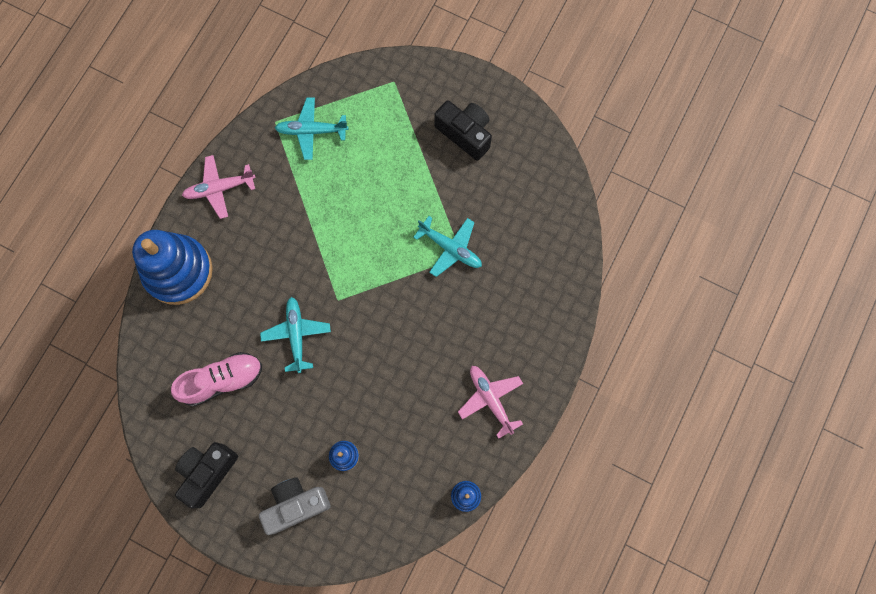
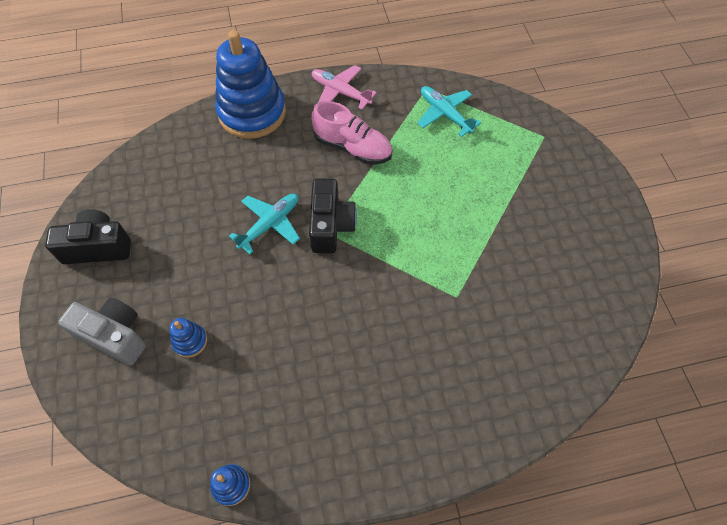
camera: 50 degrees right, 15 degrees down
pink shoe [171,352,262,407] -> pink shoe moved to [311,101,392,164]
turquoise plane [413,216,482,277] -> none
black camera [434,100,492,161] -> black camera moved to [309,179,357,253]
pink plane [458,366,523,439] -> none

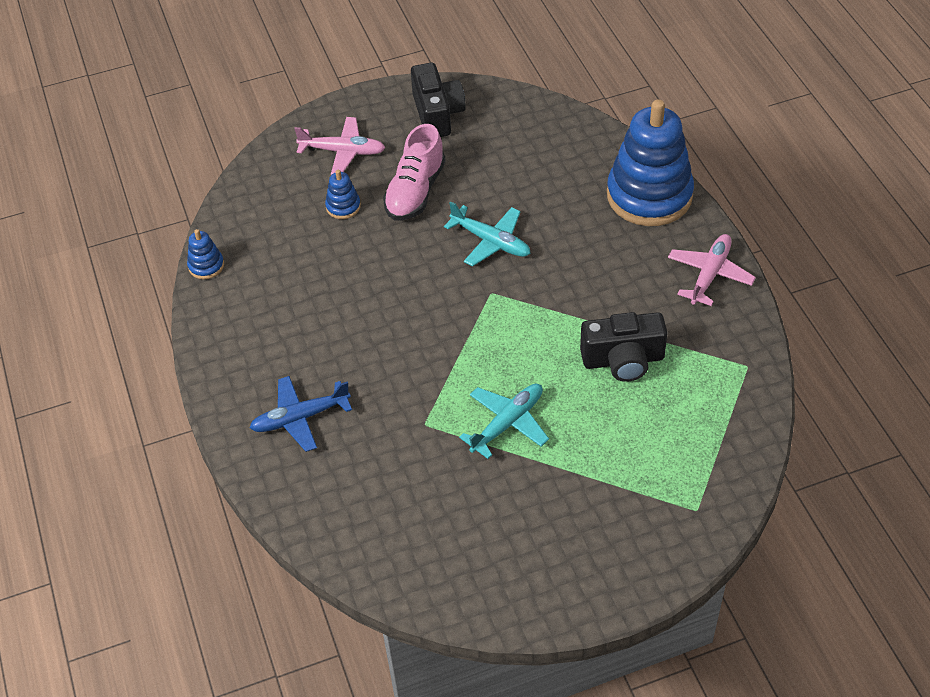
camera: 85 degrees right, 10 degrees down
grey camera [58,297,146,365] -> pink plane [294,117,385,175]
black camera [309,179,357,253] -> black camera moved to [580,312,668,382]
pink shoe [311,101,392,164] -> pink shoe moved to [383,124,446,220]
turquoise plane [418,86,481,137] -> turquoise plane moved to [459,384,549,459]
none -> blue plane [250,376,352,452]

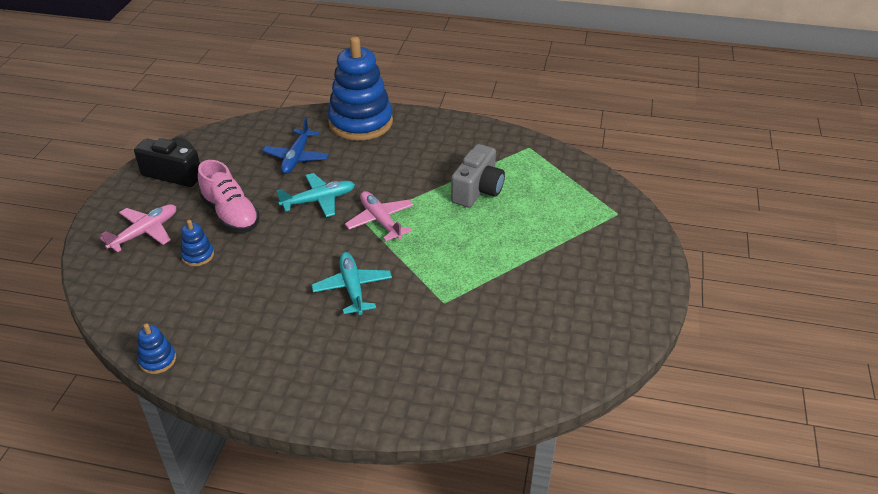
camera: 60 degrees left, 10 degrees down
blue plane [250,376,352,452] -> blue plane moved to [262,117,329,174]
turquoise plane [459,384,549,459] -> turquoise plane moved to [312,252,392,315]
black camera [580,312,668,382] -> grey camera [451,144,505,207]
pink plane [668,234,756,306] -> pink plane moved to [345,191,414,241]

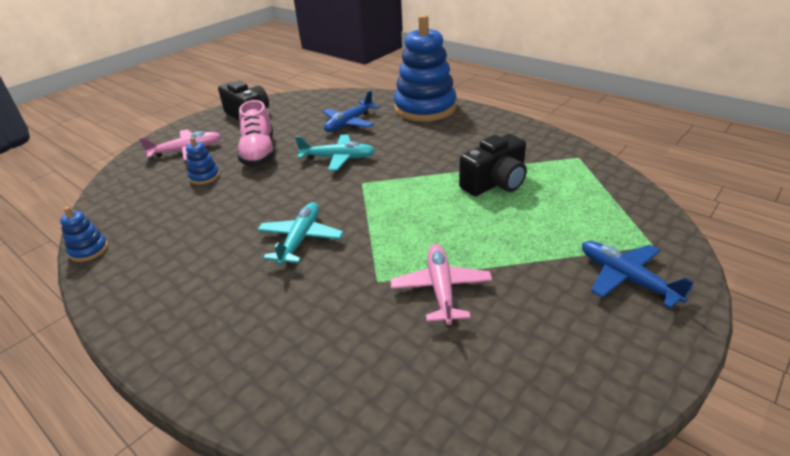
camera: 30 degrees right, 5 degrees down
pink plane [345,191,414,241] -> pink plane moved to [390,244,492,325]
grey camera [451,144,505,207] -> black camera [459,134,527,196]
none -> blue plane [582,241,694,309]

